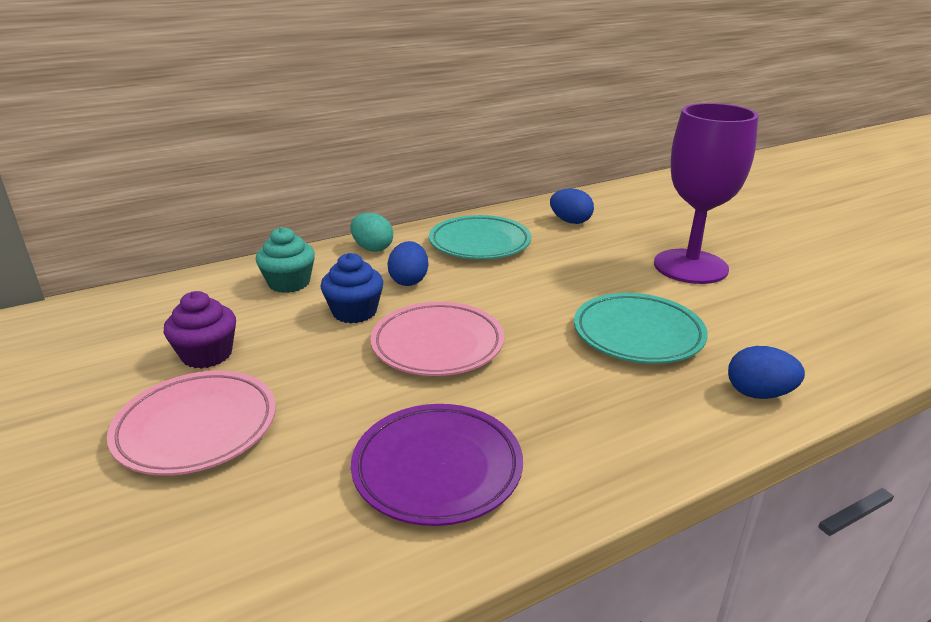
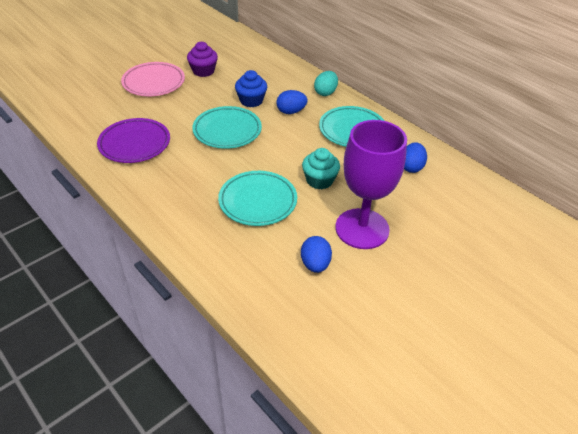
camera: 75 degrees right, 15 degrees up
turquoise cupcake [256,227,315,293] -> turquoise cupcake moved to [302,148,340,189]
pink plate [370,302,504,376] -> turquoise plate [192,106,262,149]
blue egg [728,346,805,399] -> blue egg moved to [301,236,332,273]

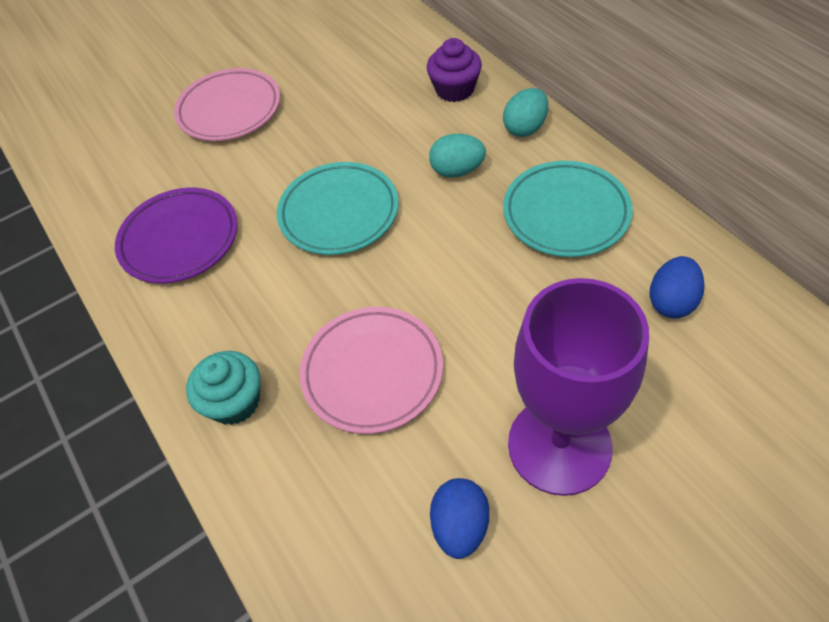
camera: 15 degrees right, 10 degrees up
purple cupcake [187,42,218,77] -> purple cupcake moved to [427,38,482,102]
turquoise plate [218,171,297,226] -> pink plate [300,307,443,434]
blue cupcake [235,70,267,107] -> none
blue egg [276,90,307,114] -> turquoise egg [429,134,486,178]
turquoise cupcake [302,148,340,189] -> turquoise cupcake moved to [186,351,261,425]

